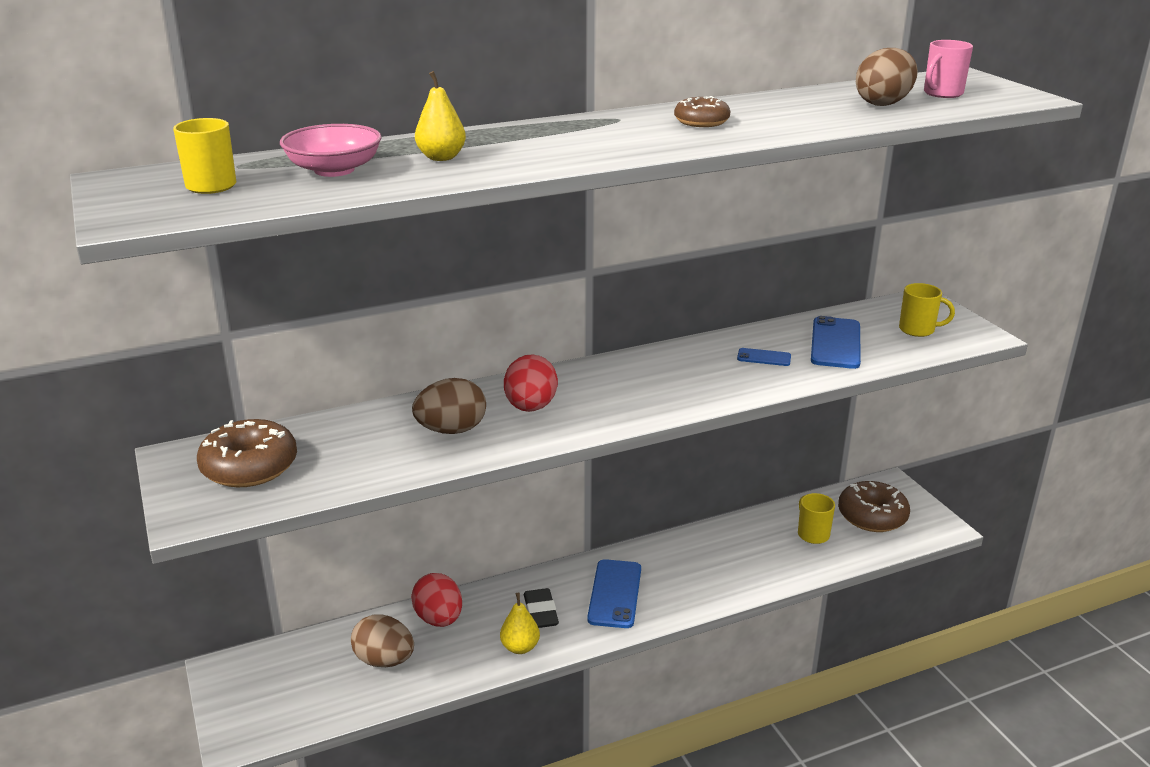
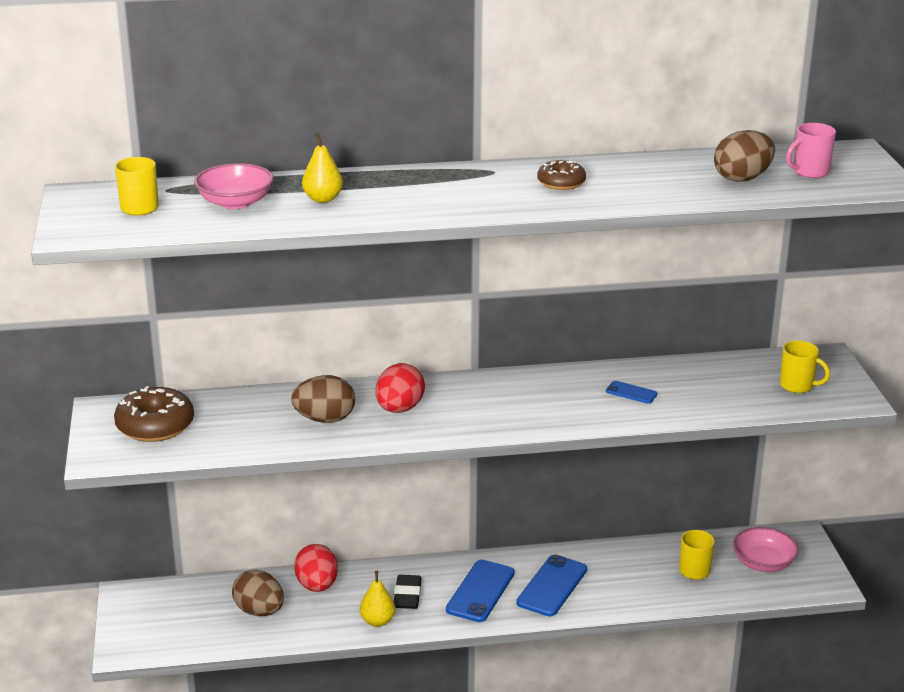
camera: 15 degrees right, 0 degrees up
blue phone [811,316,861,369] -> blue phone moved to [516,555,587,617]
brown donut [838,481,910,532] -> pink bowl [733,527,799,572]

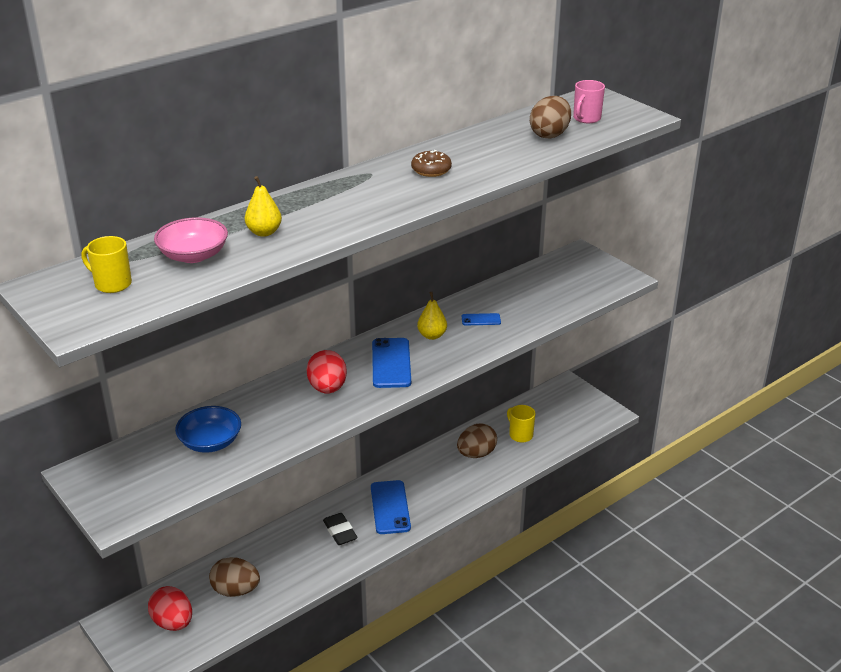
camera: 30 degrees left, 5 degrees up
brown donut [114,386,194,442] -> none
brown egg [291,375,355,423] -> brown egg moved to [457,423,497,458]
red egg [294,544,338,592] -> red egg moved to [148,586,192,631]
yellow pear [360,571,395,627] -> yellow pear moved to [417,292,447,340]
blue phone [516,555,587,617] -> blue phone moved to [372,338,411,388]
pink bowl [733,527,799,572] -> none
yellow mug [780,341,830,393] -> none
none -> blue bowl [175,406,241,453]

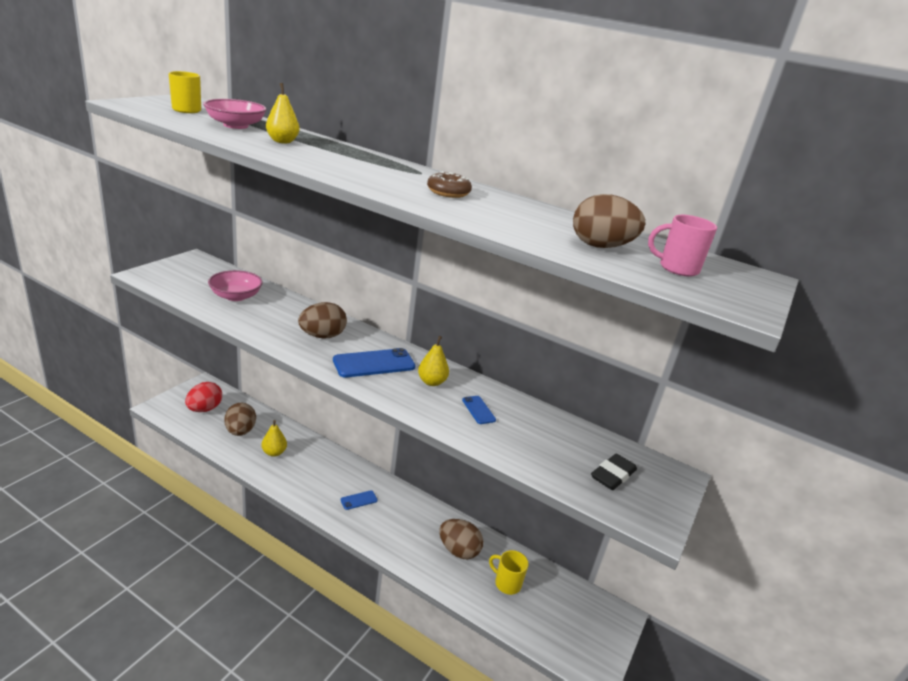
camera: 65 degrees right, 5 degrees down
blue bowl [175,406,241,453] -> pink bowl [208,270,263,301]
red egg [306,350,347,394] -> brown egg [298,302,347,339]
black eraser [323,513,358,545] -> black eraser moved to [591,454,637,490]
blue phone [371,480,411,534] -> blue phone [341,490,378,510], size x0.51
yellow mug [507,405,536,443] -> yellow mug turned 90 degrees counterclockwise [489,550,528,595]
none -> yellow pear [261,420,287,457]

